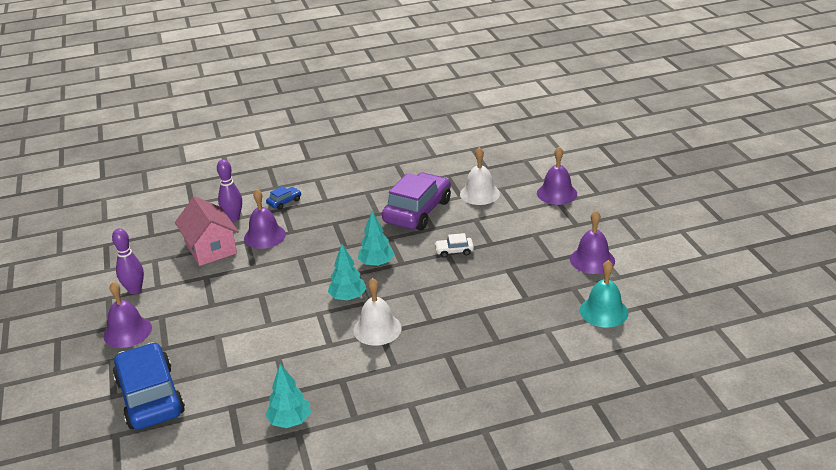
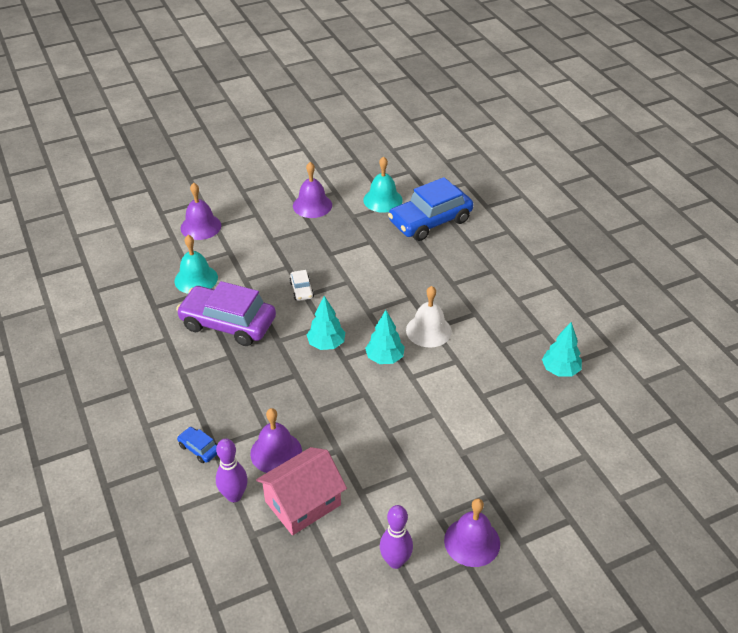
camera: 100 degrees left, 10 degrees up
blue car [113,342,185,430] -> blue car moved to [388,177,473,241]
white bell [460,147,500,205] -> turquoise bell [174,235,218,294]

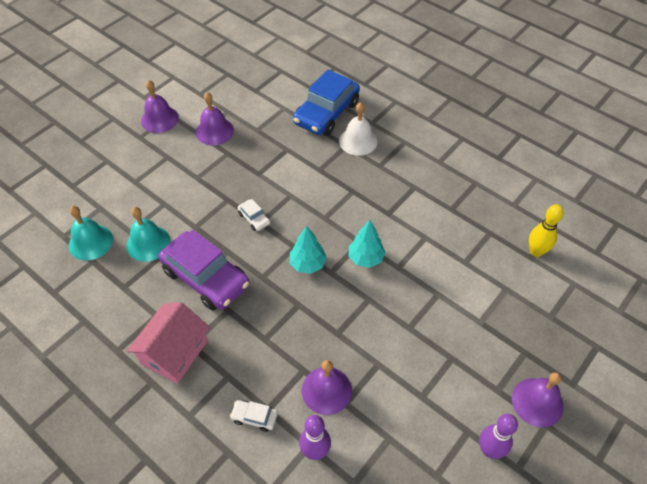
camera: 25 degrees left, 10 degrees up
purple car [176,281,276,346] -> purple car turned 135 degrees counterclockwise [159,230,249,311]
blue car [177,427,217,463] -> white car [230,400,278,432]
purple bell [180,183,221,240] -> purple bell moved to [141,80,179,133]
pink house [256,447,347,535] -> pink house moved to [127,302,210,384]
turquoise bell [363,156,403,213] -> turquoise bell moved to [69,206,113,261]
white bell [406,286,452,348] -> white bell moved to [339,102,378,156]
turquoise tree [542,322,582,376] -> none
none -> yellow bowling pin [529,204,564,257]

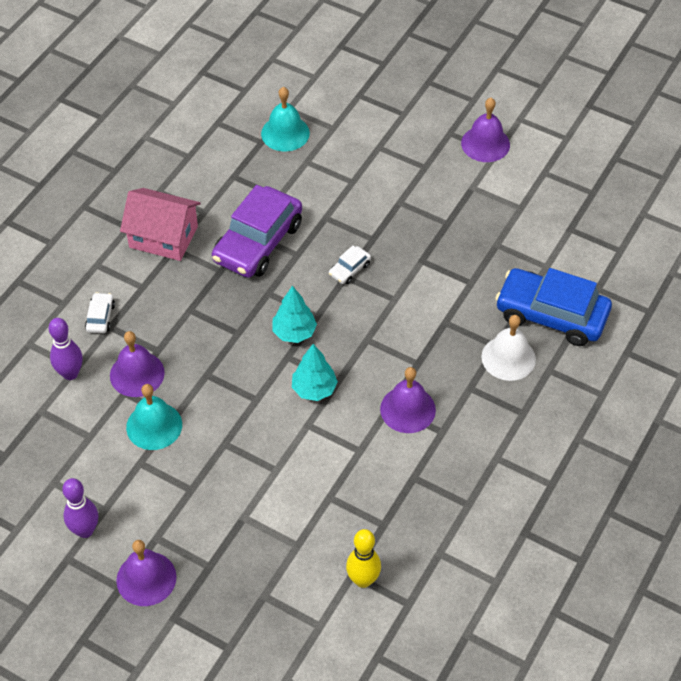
camera: 80 degrees right, 0 degrees up
turquoise bell [126,207,171,262] -> turquoise bell moved to [126,384,182,450]
purple bell [196,92,234,145] -> purple bell moved to [380,367,436,433]

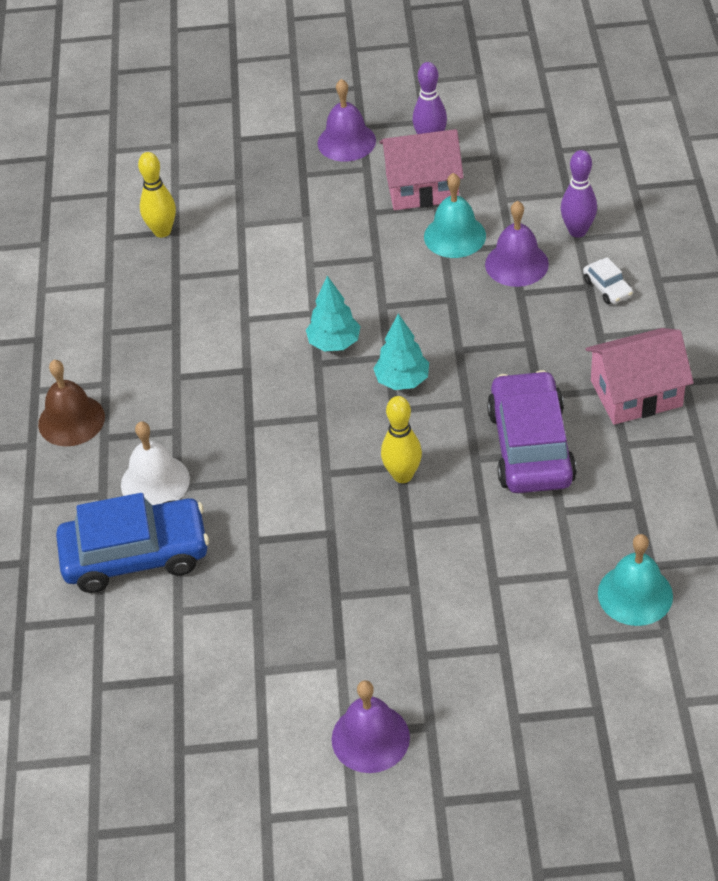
camera: 150 degrees right, 5 degrees down
white car [329,245,371,284] -> yellow bowling pin [381,396,422,483]
purple bell [380,367,436,433] -> none
none -> brown bell [38,360,105,446]
none -> pink house [379,129,464,210]

